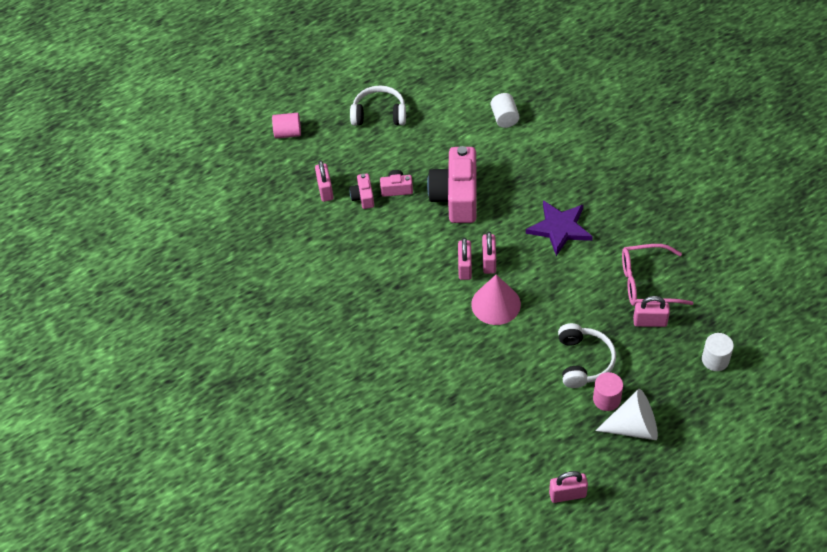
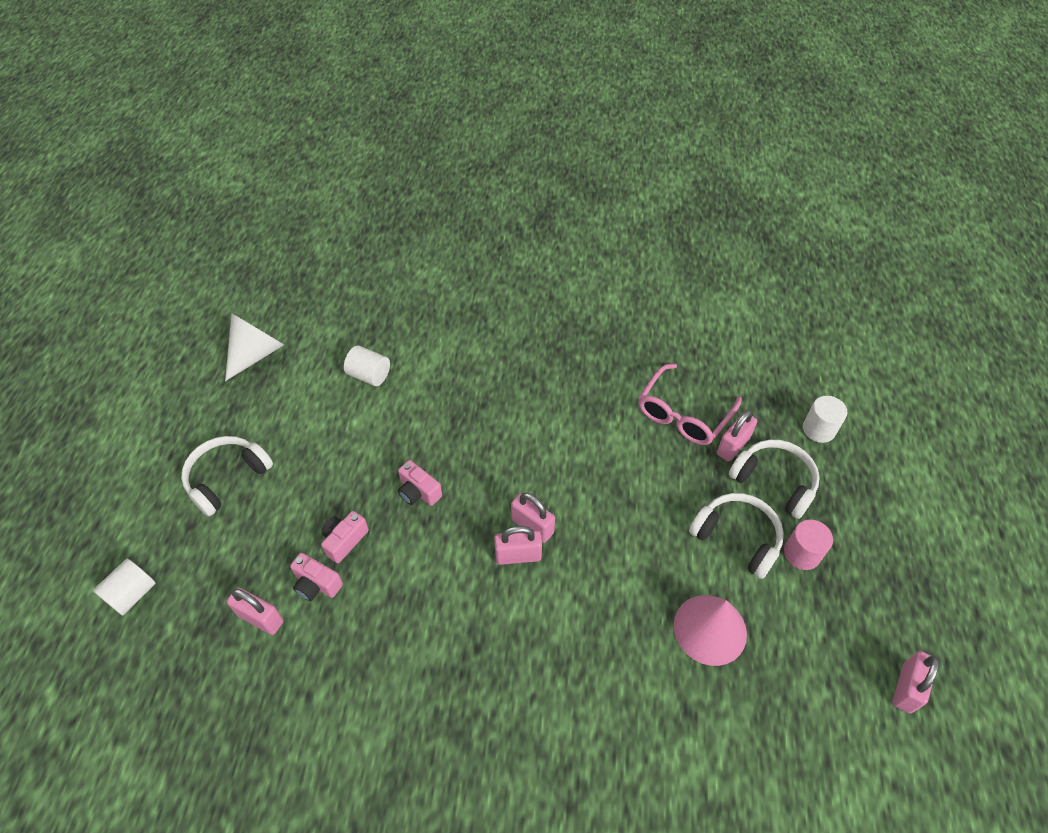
camera: 55 degrees left, 0 degrees up
pink cylinder [272,113,301,139] -> white cylinder [93,559,155,616]
pink camera [427,146,477,223] -> pink camera [398,460,442,506], size x0.46
pink padlock [458,238,472,280] -> pink padlock turned 45 degrees counterclockwise [494,526,542,565]
pink cone [471,275,521,325] -> pink cone moved to [674,595,747,666]
purple star [526,200,593,256] -> none
white cone [595,389,658,440] -> white cone moved to [225,314,284,381]
none -> white headphones [729,440,820,519]

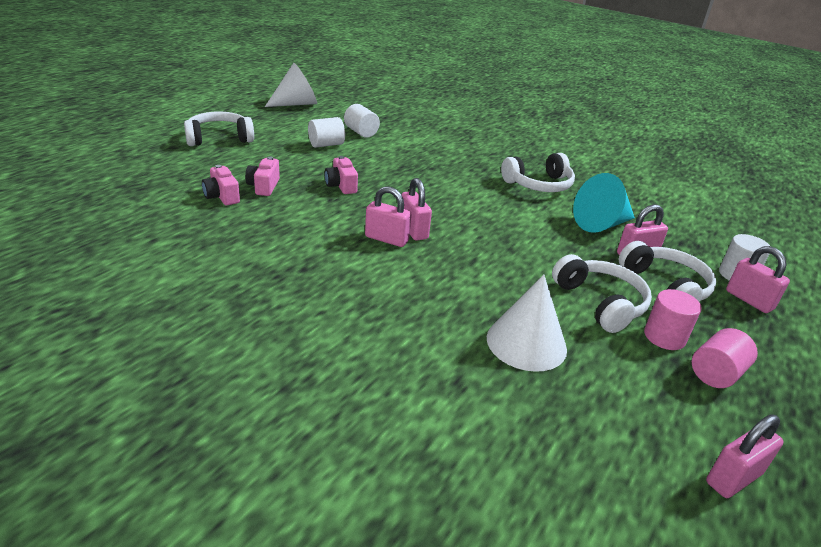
camera: 25 degrees right, 20 degrees down
white cylinder [93,559,155,616] -> white cylinder moved to [308,117,345,148]
pink padlock [227,587,284,635] -> pink padlock moved to [726,246,790,313]
pink camera [321,511,369,563] -> pink camera turned 60 degrees counterclockwise [245,157,280,196]
pink glasses [639,364,742,445] -> turquoise cone [573,173,635,233]
pink cone [674,595,747,666] -> white cone [487,274,567,372]
none -> white headphones [501,153,575,192]
none -> pink cylinder [692,328,758,388]

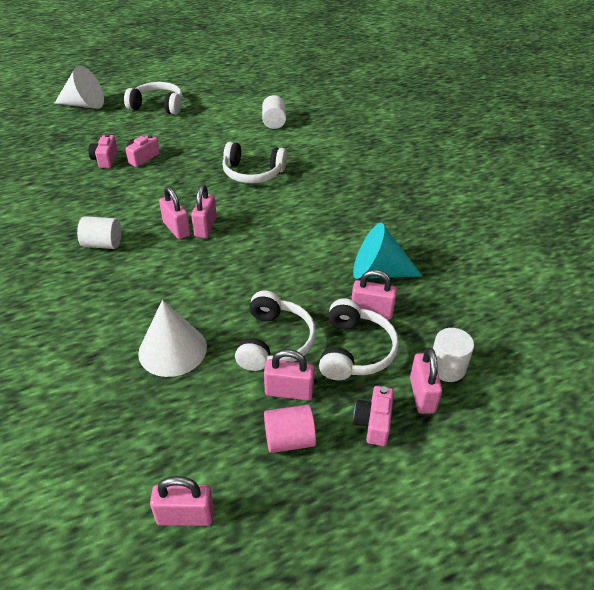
camera: 35 degrees right, 10 degrees up
white cone [265,63,317,107] -> white cone moved to [54,66,104,109]
white cylinder [308,117,345,148] -> white cylinder moved to [77,216,121,249]
pink camera [325,156,358,194] -> pink camera moved to [353,386,394,446]
white headphones [501,153,575,192] -> white headphones moved to [222,142,287,184]
pink cylinder [644,289,702,350] -> pink padlock [264,349,315,401]

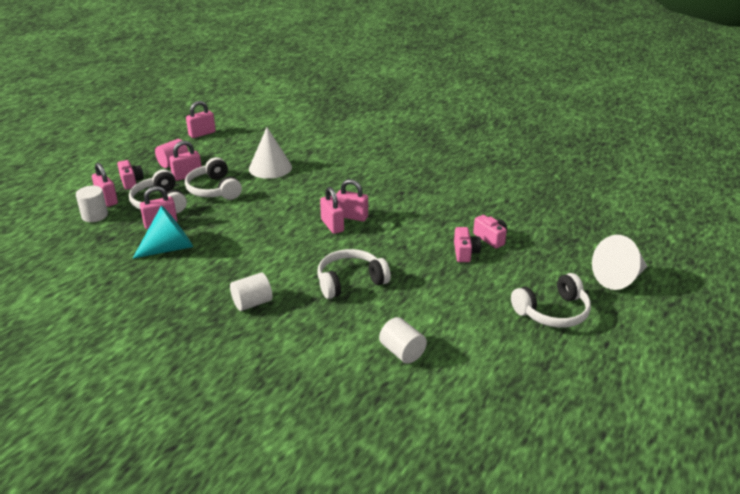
camera: 145 degrees right, 10 degrees down
white cylinder [77,216,121,249] -> white cylinder moved to [230,272,272,311]

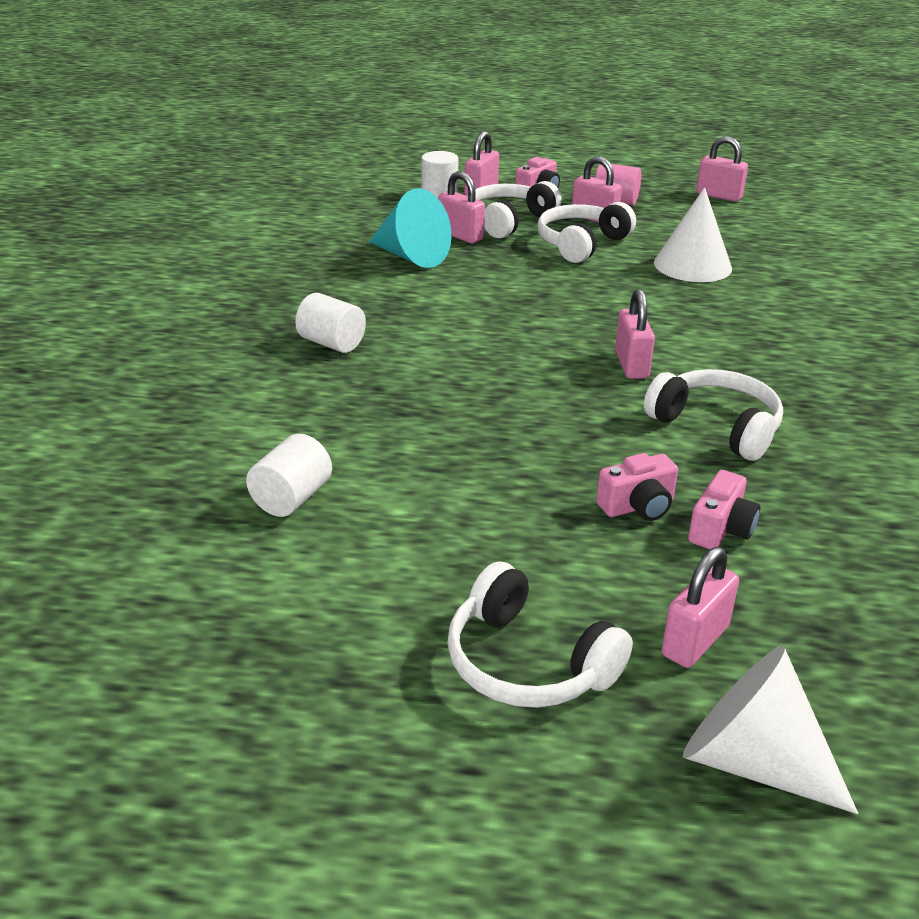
camera: 65 degrees right, 0 degrees up
white headphones [317,249,391,299] -> white headphones moved to [644,369,783,461]
pink padlock [320,187,344,234] -> pink padlock moved to [661,547,739,668]

